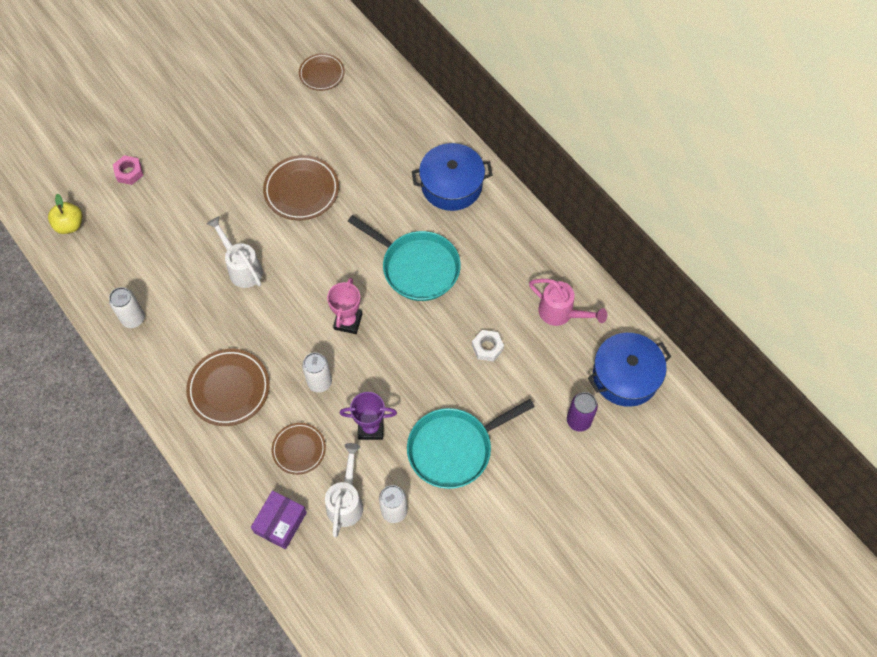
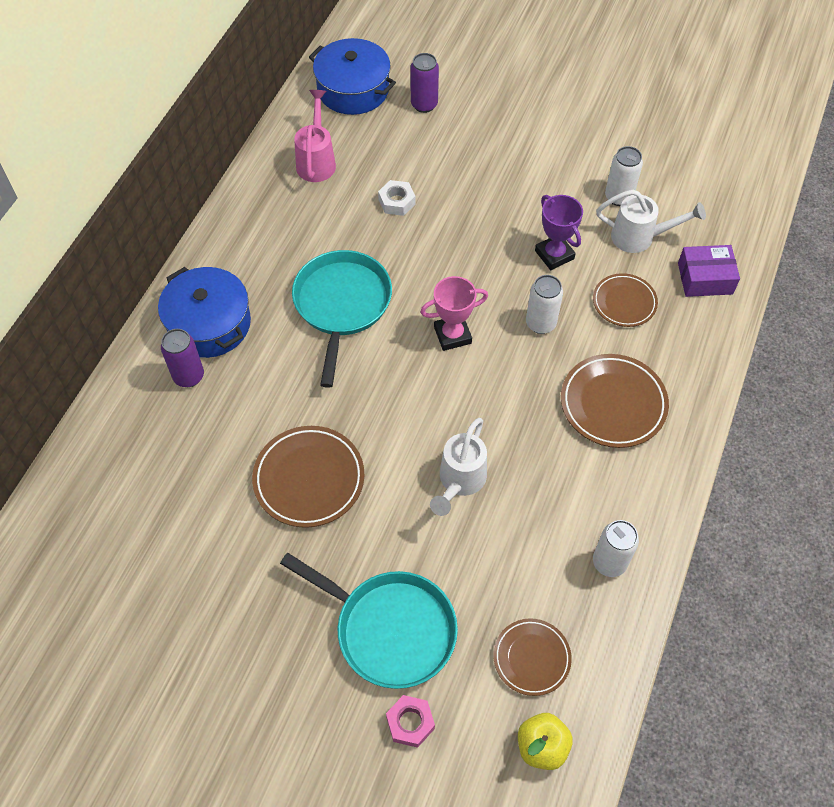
camera: 120 degrees left, 5 degrees down
brown plate [299,53,345,91] -> brown plate moved to [493,619,572,696]
white watering can [325,443,363,537] -> white watering can turned 150 degrees counterclockwise [596,190,706,253]
turquoise pan [407,399,535,489] -> turquoise pan moved to [280,553,458,689]
none -> purple can [161,329,204,387]

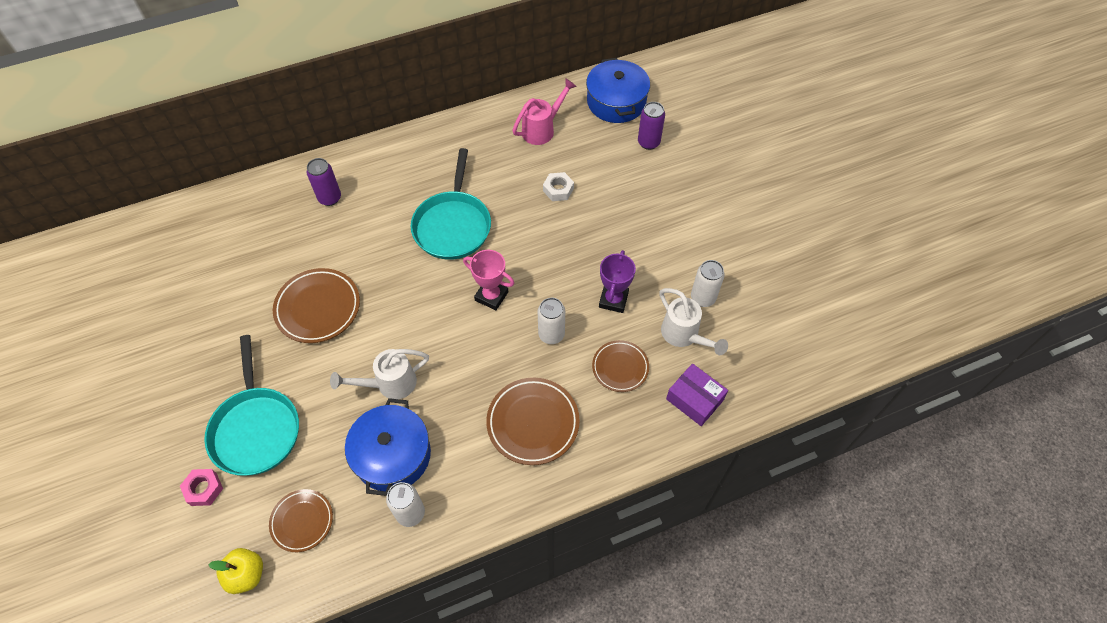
camera: 45 degrees right, 0 degrees up
blue pot [158,267,251,358] -> blue pot moved to [345,398,431,496]
turquoise pan [292,250,392,388] -> turquoise pan turned 135 degrees clockwise [411,148,491,260]

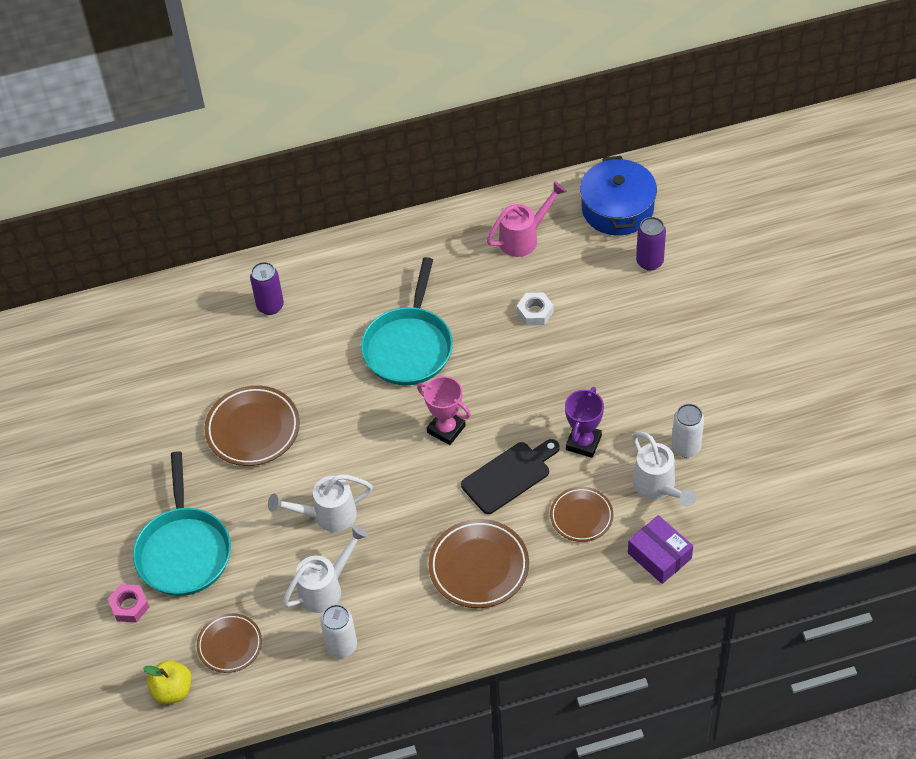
camera: 10 degrees right, 5 degrees down
blue pot [345,398,431,496] -> white watering can [283,525,368,613]
white can [538,298,565,344] -> black cutting board [461,439,560,514]

